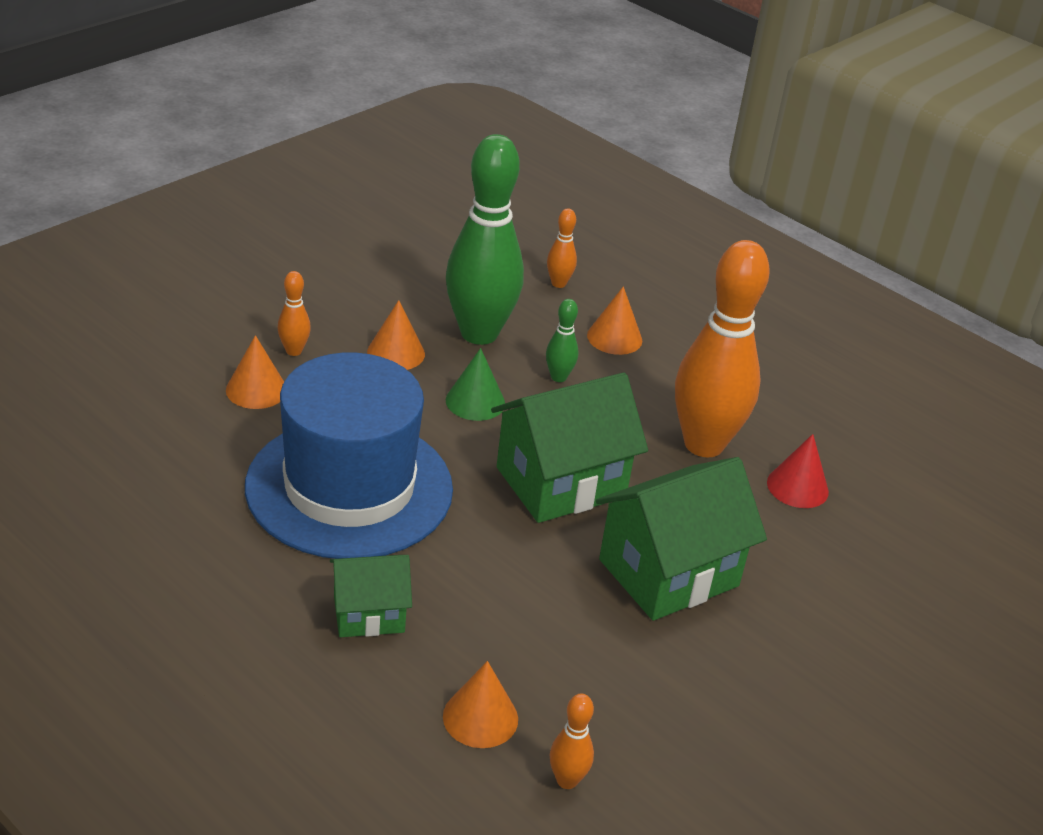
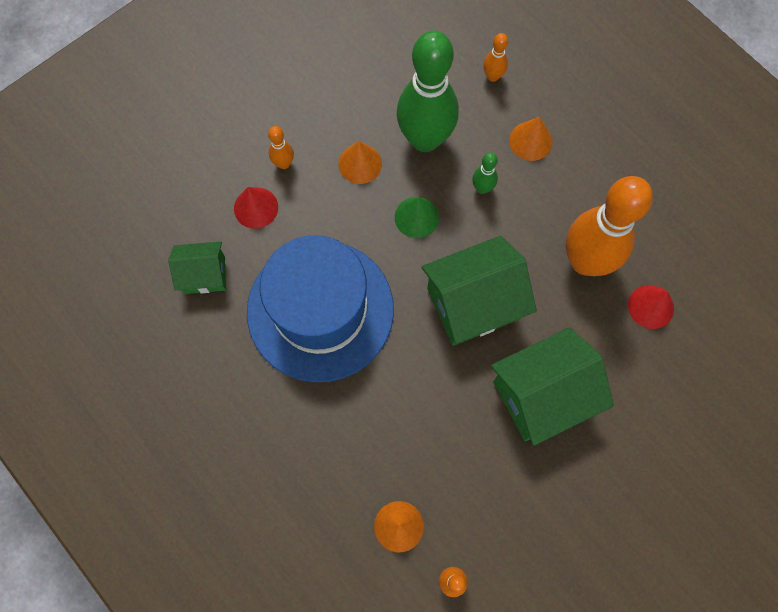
camera: 10 degrees right, 35 degrees up
orange cone [226,335,284,409] -> red cone [234,187,278,229]
green house [330,555,412,637] -> green house moved to [168,241,226,294]

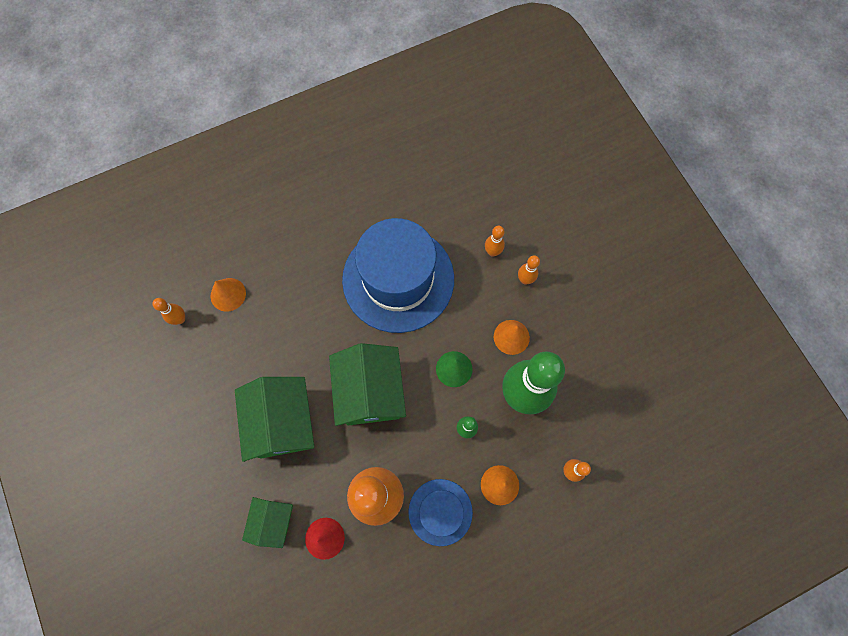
camera: 105 degrees right, 0 degrees up
green house [168,241,226,294] -> green house moved to [242,497,293,548]
red cone [234,187,278,229] -> orange bowling pin [485,226,505,256]
none -> blue hat [408,479,473,546]

